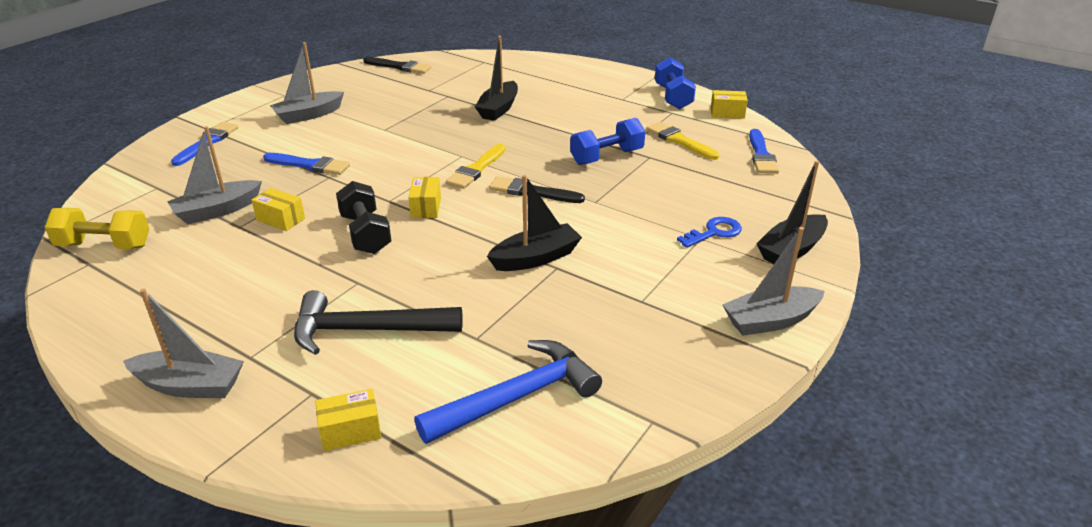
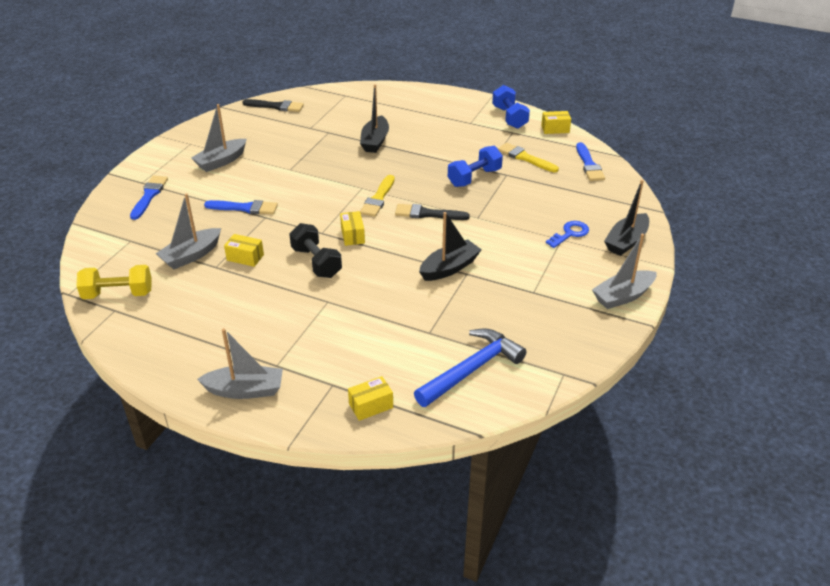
camera: 10 degrees left, 5 degrees up
black hammer [294,290,463,355] -> none

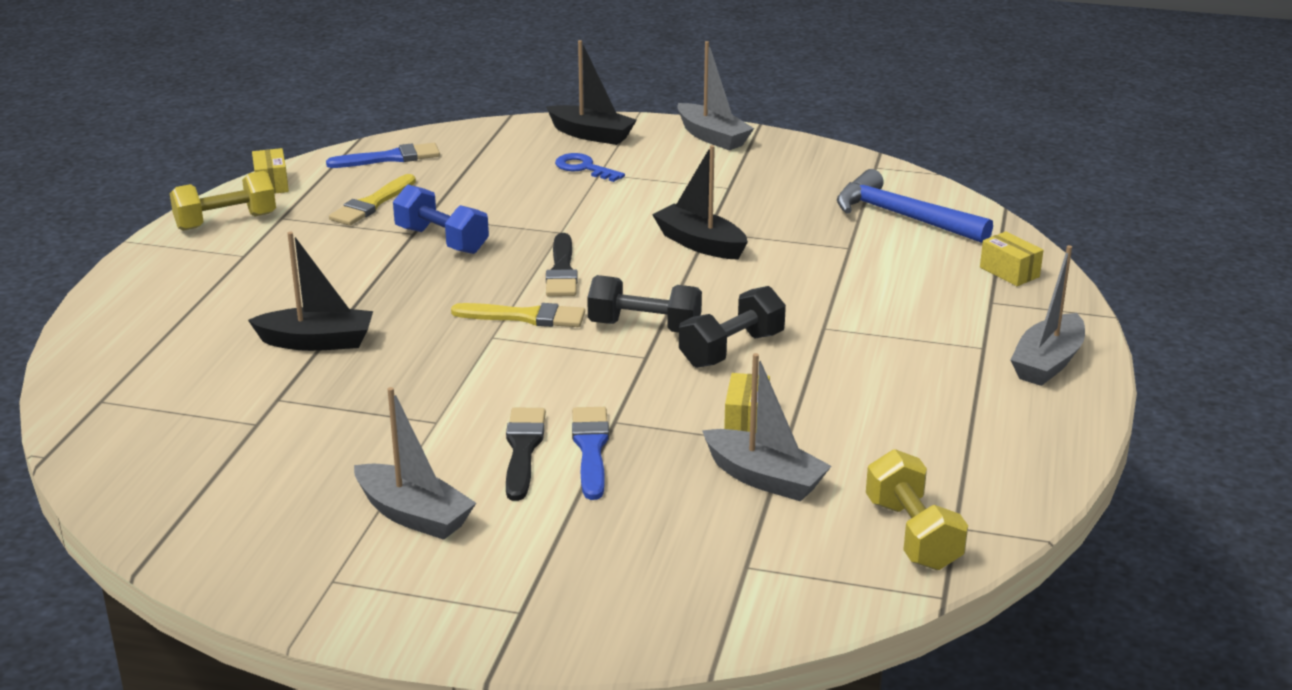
camera: 100 degrees left, 10 degrees down
blue brush [130,176,168,220] -> none
grey boat [197,328,283,399] -> grey boat turned 135 degrees counterclockwise [1011,245,1085,386]
black brush [243,99,304,112] -> black brush moved to [506,407,546,501]
yellow box [340,211,365,246] -> black dumbbell [587,275,702,332]
blue dumbbell [492,85,530,129] -> yellow dumbbell [170,171,276,231]

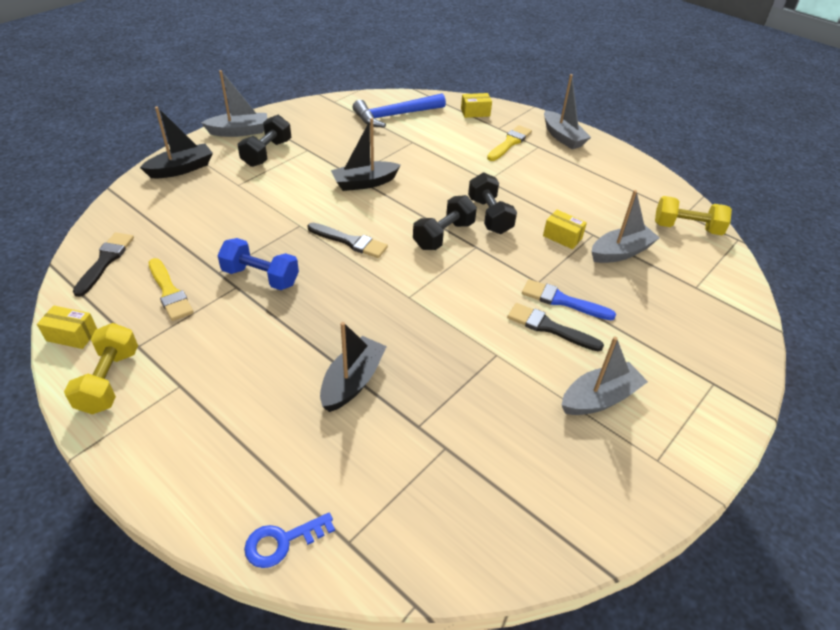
camera: 65 degrees left, 15 degrees up
blue brush [326,143,440,168] -> black brush [73,232,134,297]
blue dumbbell [393,185,489,254] -> blue dumbbell turned 45 degrees clockwise [217,238,299,290]
yellow brush [451,303,585,327] -> yellow brush moved to [487,125,532,161]
blue key [555,153,625,182] -> blue key moved to [244,513,335,568]
none -> black dumbbell [238,115,291,167]

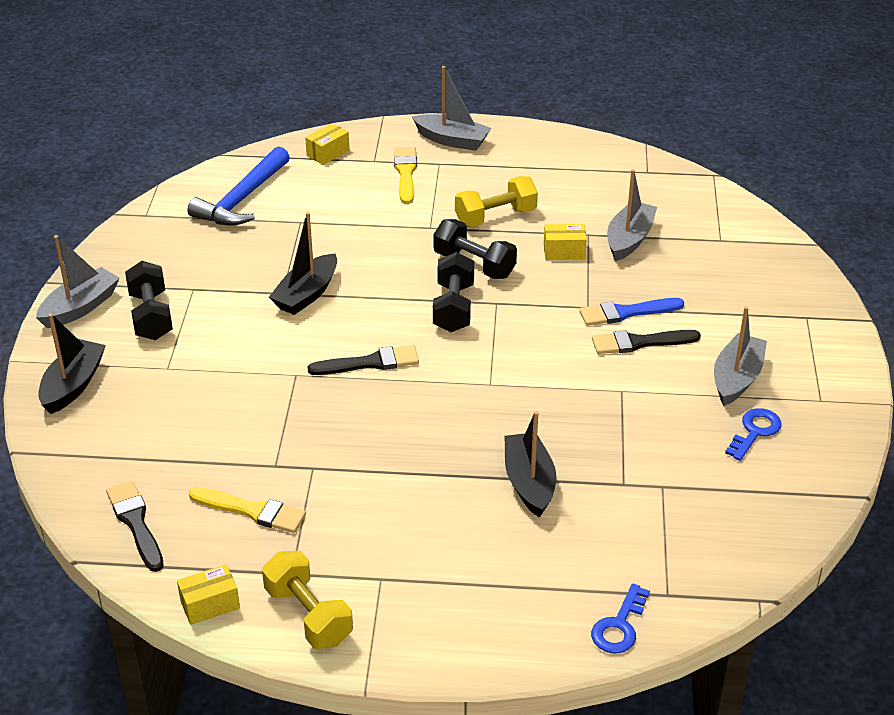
camera: 35 degrees left, 5 degrees down
blue dumbbell [217,238,299,290] -> none
yellow dumbbell [655,196,732,235] -> yellow dumbbell moved to [455,176,538,227]
none -> blue key [725,408,781,461]

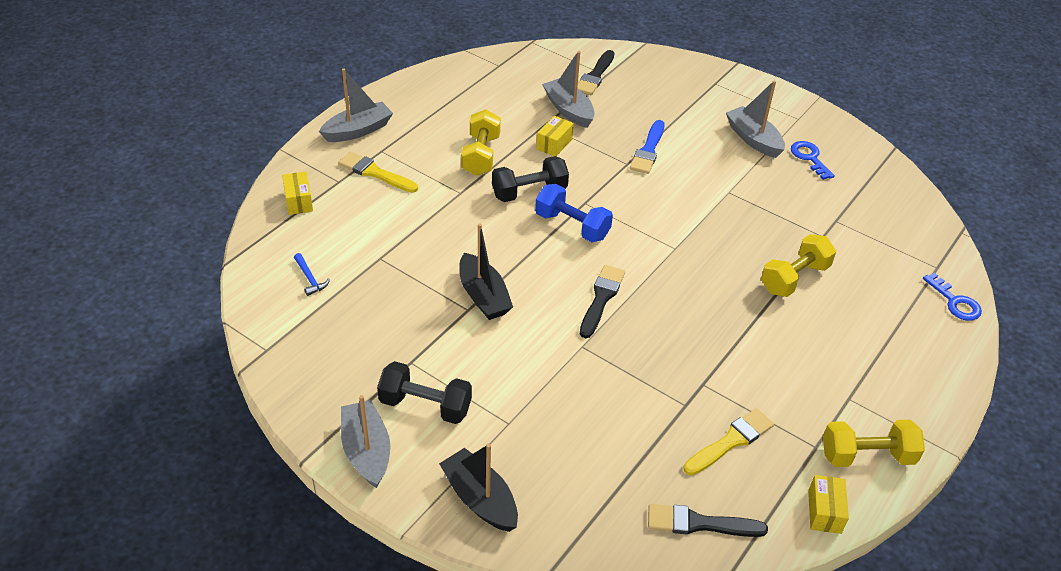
camera: 60 degrees left, 5 degrees up
blue hammer [187,146,290,226] -> blue hammer [294,253,330,296], size x0.42
black dumbbell [433,252,474,332] -> blue dumbbell [535,184,613,242]
black boat [504,411,556,518] -> yellow dumbbell [761,234,836,297]
black brush [592,330,701,354] -> black brush moved to [577,50,615,95]

